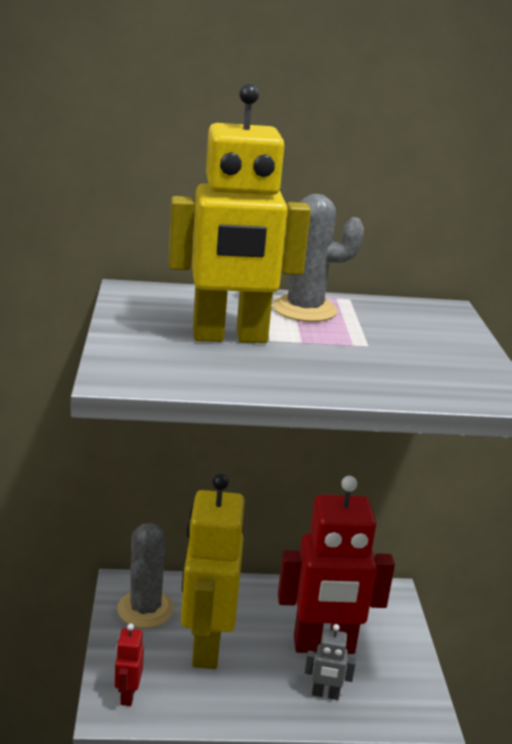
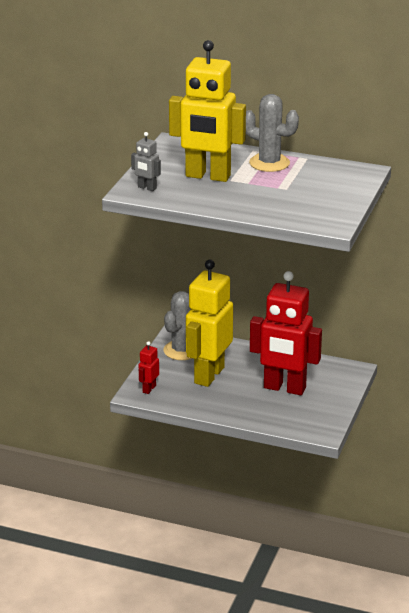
camera: 25 degrees right, 5 degrees up
grey robot [305,624,356,700] -> grey robot moved to [131,132,161,191]

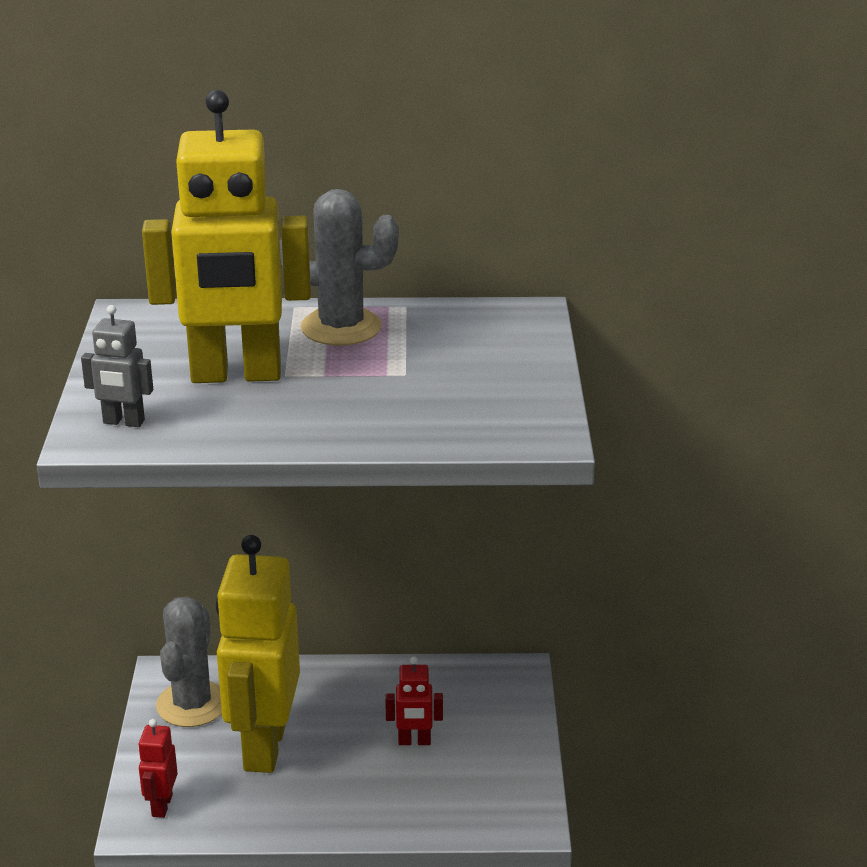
camera: 20 degrees left, 0 degrees up
red robot [250,271,322,395] -> red robot [385,656,443,745], size x0.42

